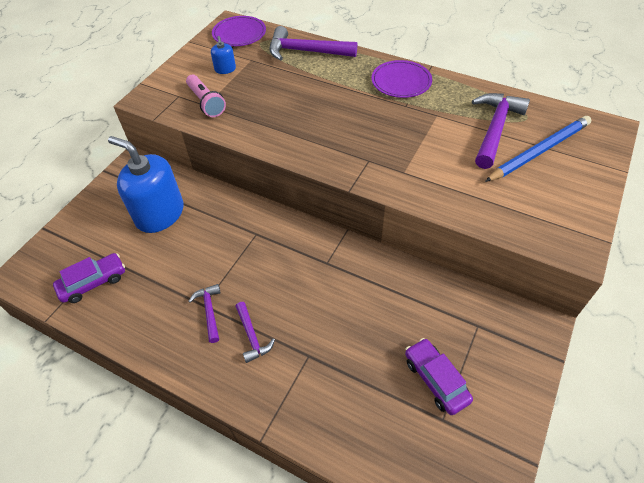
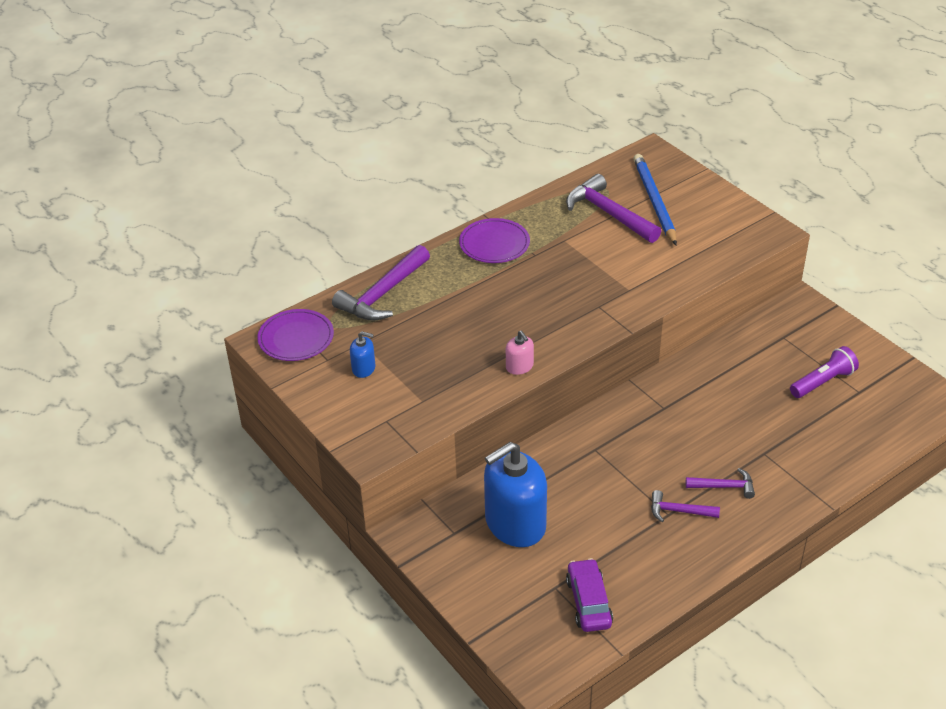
camera: 65 degrees left, 10 degrees down
pink flashlight [186,75,226,117] -> none
purple car [405,338,473,415] -> purple flashlight [790,346,859,398]
none -> pink soap dispenser [506,331,534,375]

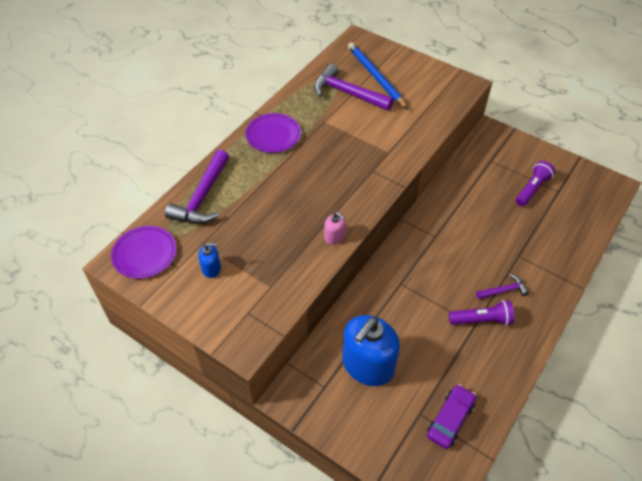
camera: 20 degrees left, 10 degrees up
purple car [566,558,613,632] -> purple car turned 60 degrees clockwise [427,384,476,449]
purple hammer [651,490,720,522] -> purple flashlight [449,300,514,326]

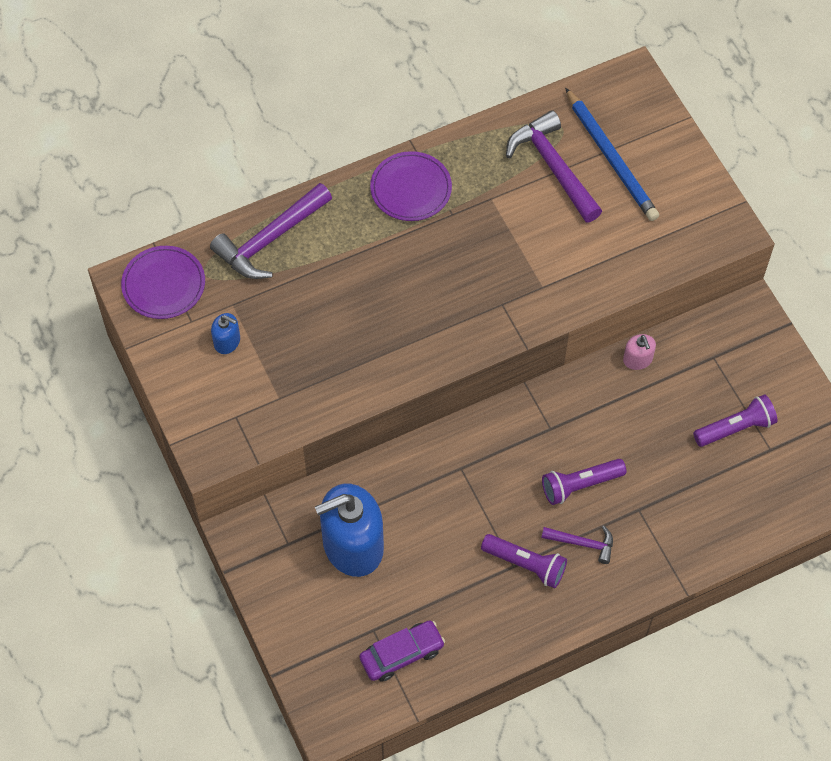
camera: 30 degrees right, 10 degrees up
pink soap dispenser [324,212,346,245] -> pink soap dispenser moved to [623,334,656,370]
blue pencil [348,42,408,109] -> blue pencil turned 150 degrees clockwise [565,88,659,221]
none -> purple flashlight [542,459,627,505]

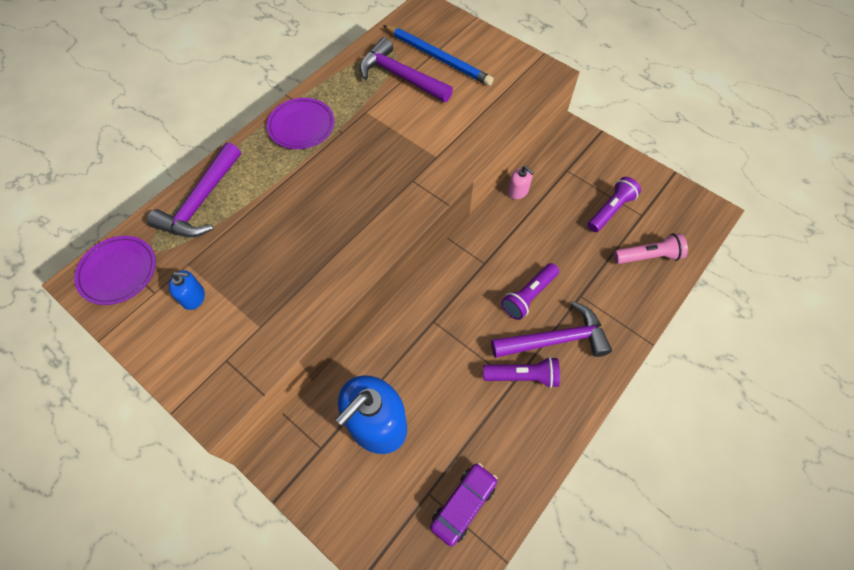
camera: 25 degrees left, 0 degrees up
purple hammer [541,526,613,564] -> purple hammer [491,301,612,358], size x1.86
none -> pink flashlight [614,233,688,264]

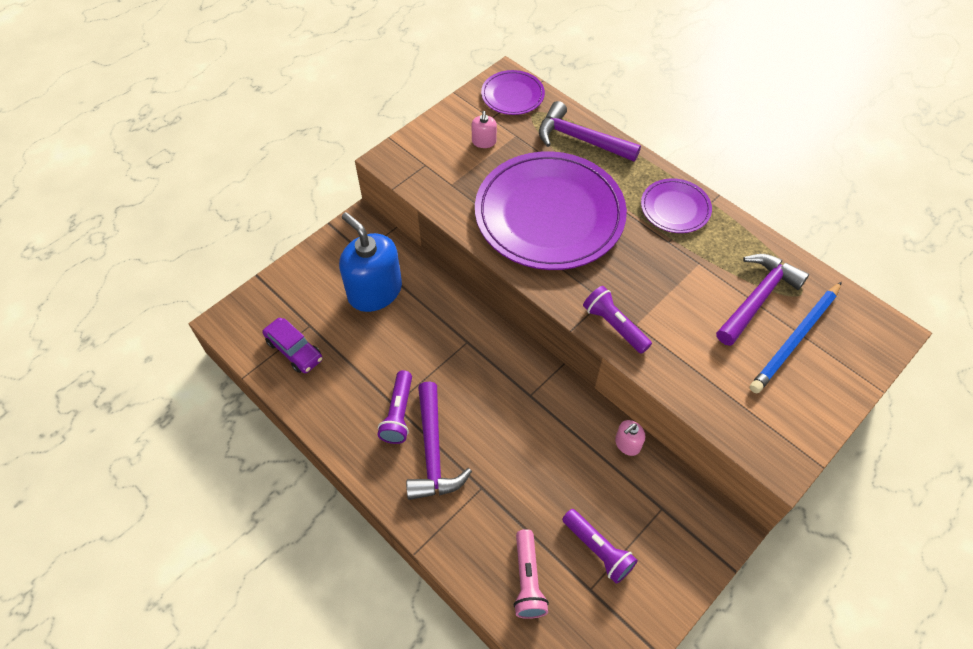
camera: 95 degrees right, 5 degrees down
blue soap dispenser [169,270,205,310] -> pink soap dispenser [471,111,497,148]
purple flashlight [501,263,559,320] -> purple flashlight moved to [583,286,652,354]
none -> purple plate [475,151,627,270]

